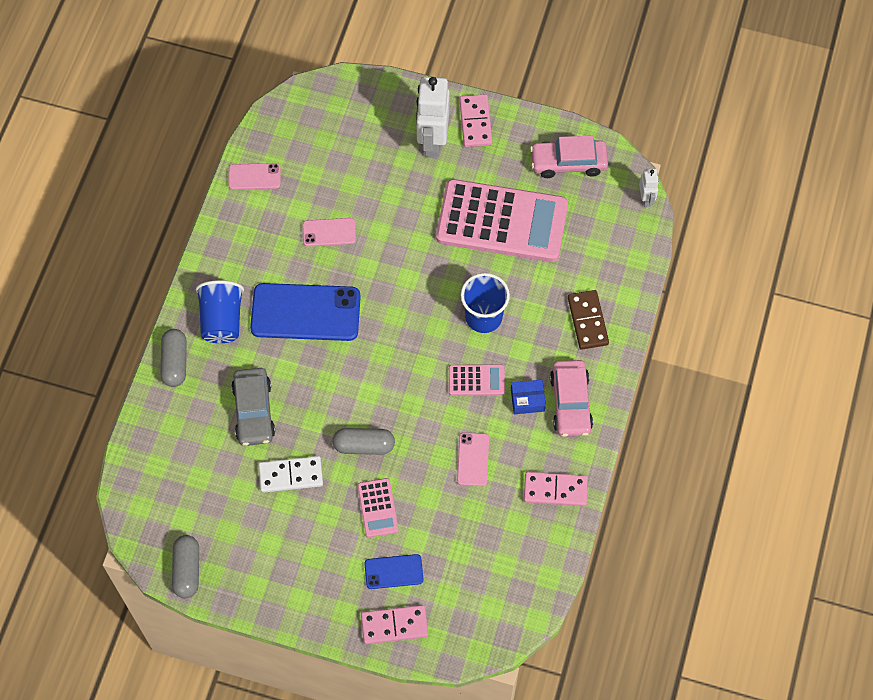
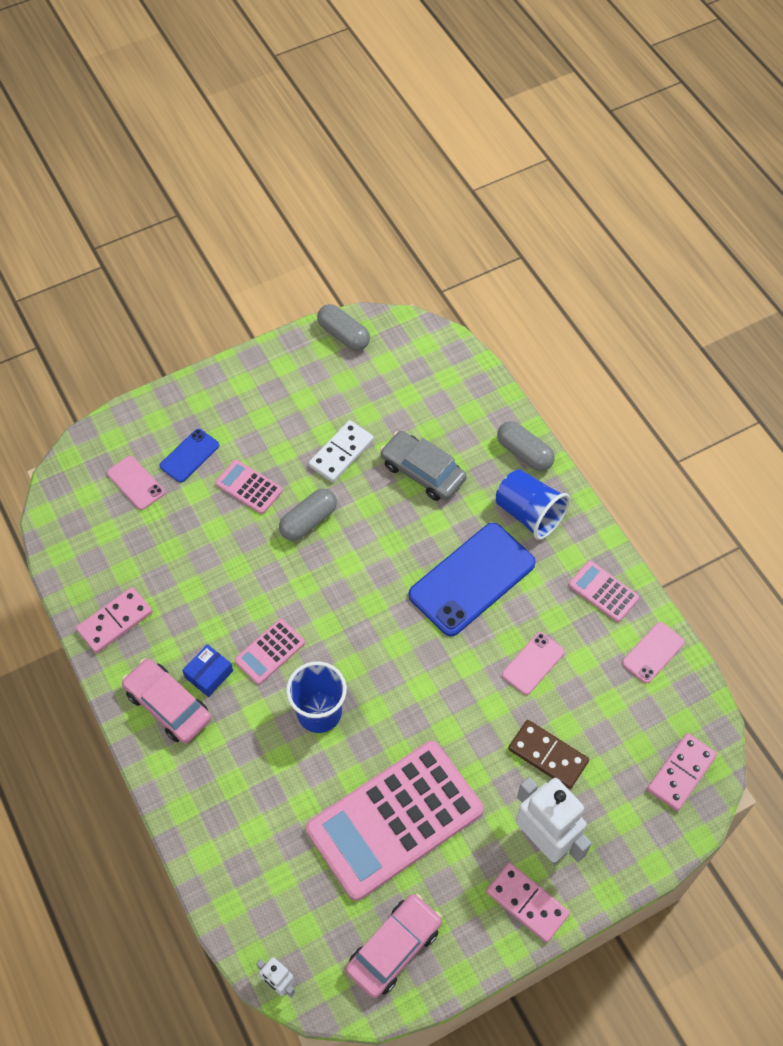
camera: 135 degrees right, 5 degrees down
pink domino [361,605,428,644] -> pink domino moved to [647,733,717,811]
pink phone [457,432,489,486] -> pink phone moved to [107,456,165,510]
brown domino [568,290,609,350] -> brown domino moved to [508,720,589,789]
none -> pink calculator [569,561,639,622]

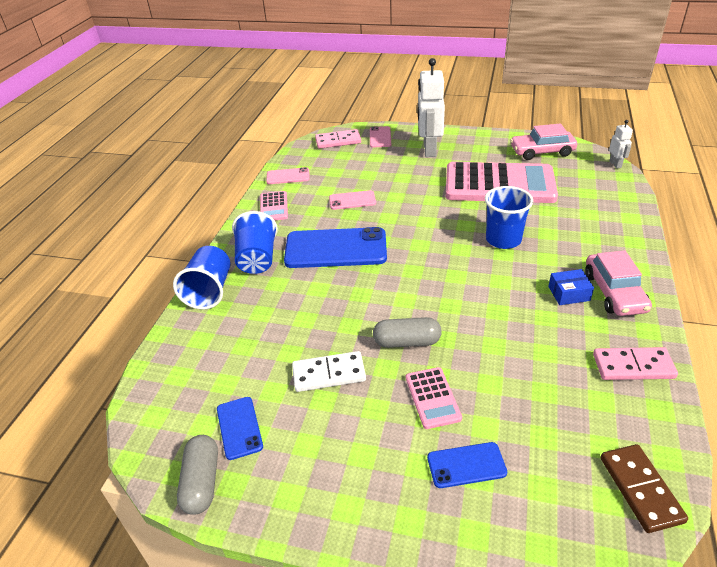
camera: 135 degrees left, 20 degrees down
pink phone [107,456,165,510] -> pink phone moved to [370,126,391,148]
pink calculator [234,619,305,685] -> none
grey car [380,431,467,501] -> none
pink domino [486,863,570,943] -> none
grey capsule [497,421,555,471] -> blue cup [173,246,231,309]
brown domino [508,720,589,789] -> brown domino moved to [601,444,688,533]
none -> blue phone [217,397,263,460]

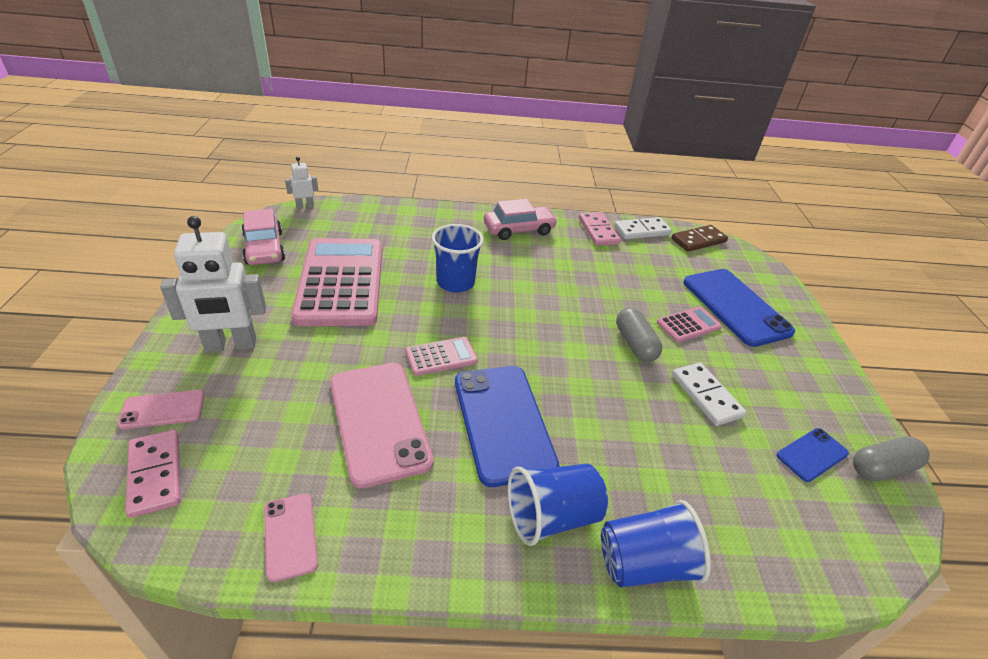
camera: 110 degrees left, 0 degrees up
pink calculator [260,191,288,220] -> pink calculator moved to [405,337,478,376]
pink phone [329,190,376,210] -> pink phone [330,363,433,489], size x2.00
blue phone [427,442,507,488] -> blue phone [683,269,795,347], size x2.00
blue box [548,269,594,305] -> none
none -> white domino [614,217,672,239]

